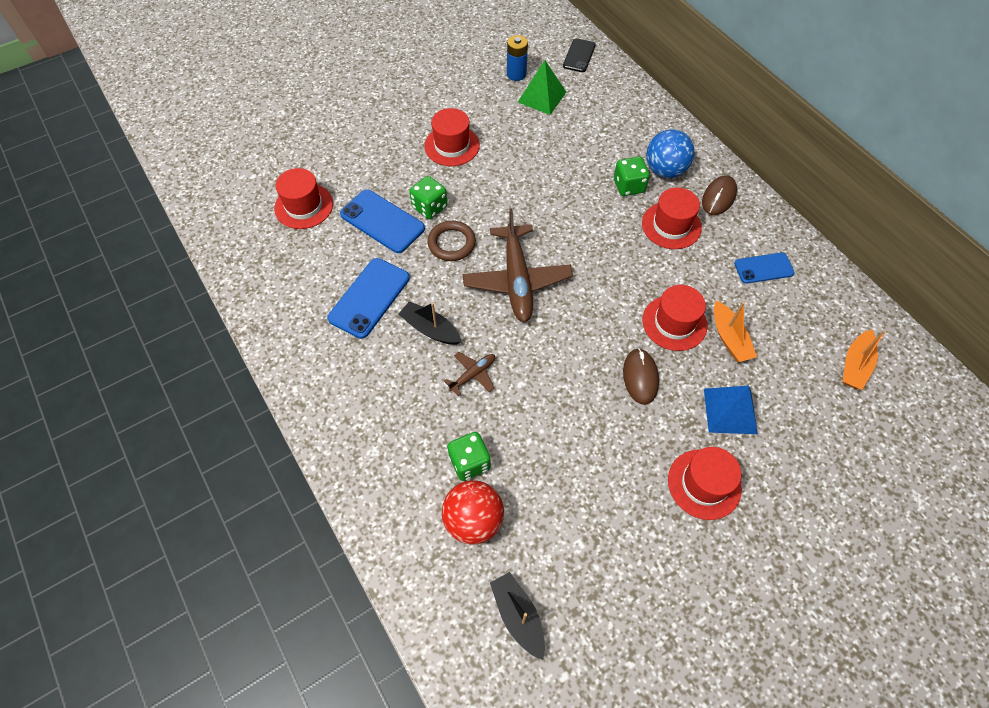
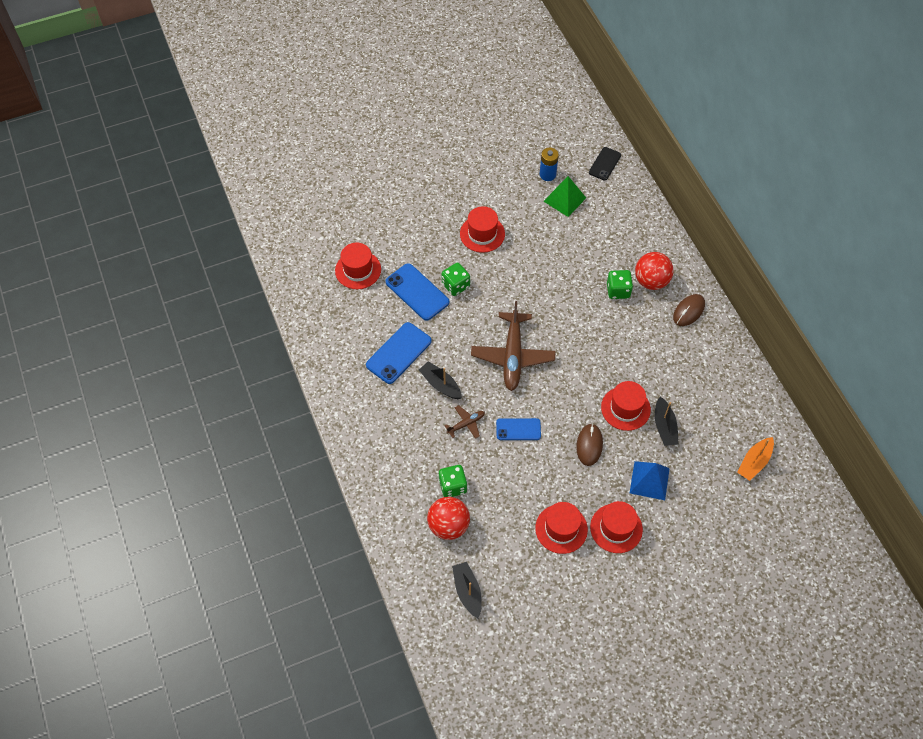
camera: 10 degrees right, 0 degrees up
brown ring [427,221,476,261] -> none
red hat [642,188,702,249] -> red hat moved to [535,502,588,554]
blue ball [646,129,695,178] -> red ball [635,252,674,290]
orange boat [714,300,757,362] -> black boat [655,397,679,446]
blue phone [734,253,795,284] -> blue phone moved to [496,418,541,440]

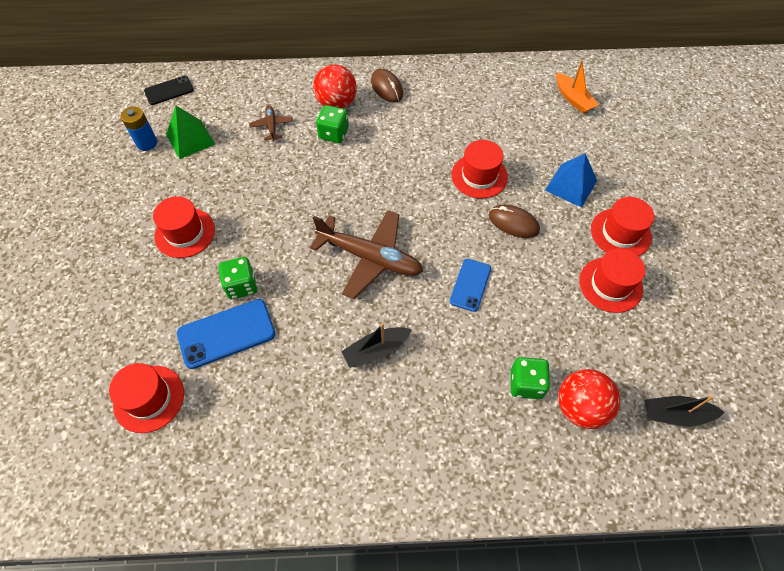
camera: 70 degrees left, 0 degrees up
blue phone [366,322,432,384] -> none
brown plane [444,405,485,439] -> brown plane moved to [249,105,293,141]
black phone [589,147,621,181] -> black phone turned 75 degrees counterclockwise [144,76,194,105]
black boat [655,397,679,446] -> none

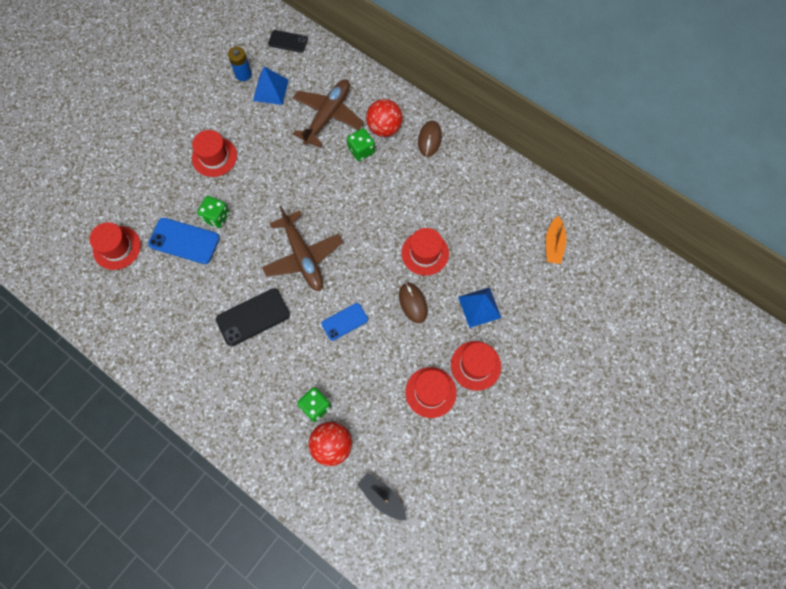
camera: 40 degrees right, 10 degrees up
green pyramid [166,106,215,159] -> blue pyramid [253,67,289,105]
brown plane [249,105,293,141] -> brown plane [293,79,364,148], size x2.14
black boat [341,323,412,368] -> black phone [216,288,290,346]

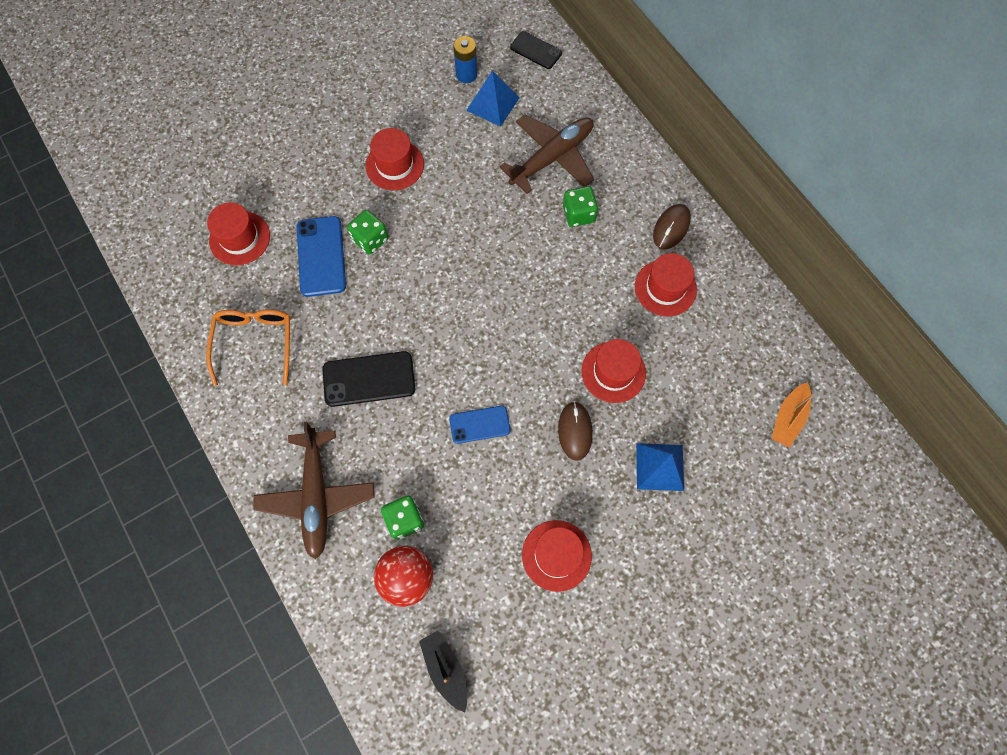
camera: 20 degrees right, 0 degrees up
blue phone [148,218,220,264] -> blue phone turned 45 degrees clockwise [297,216,346,297]
brown plane [262,206,343,291] -> brown plane moved to [254,422,375,559]
red ball [366,99,403,137] -> none
red hat [451,341,501,391] -> red hat moved to [635,253,697,316]
none -> orange glasses [206,309,291,386]

